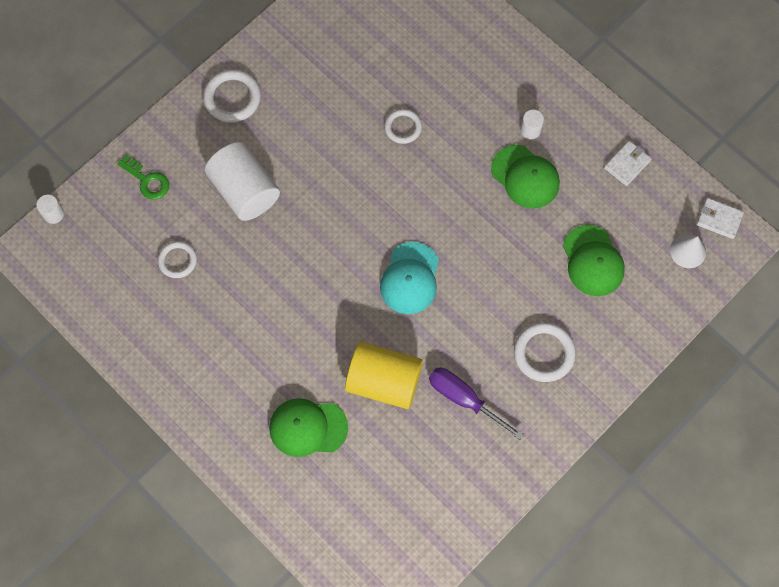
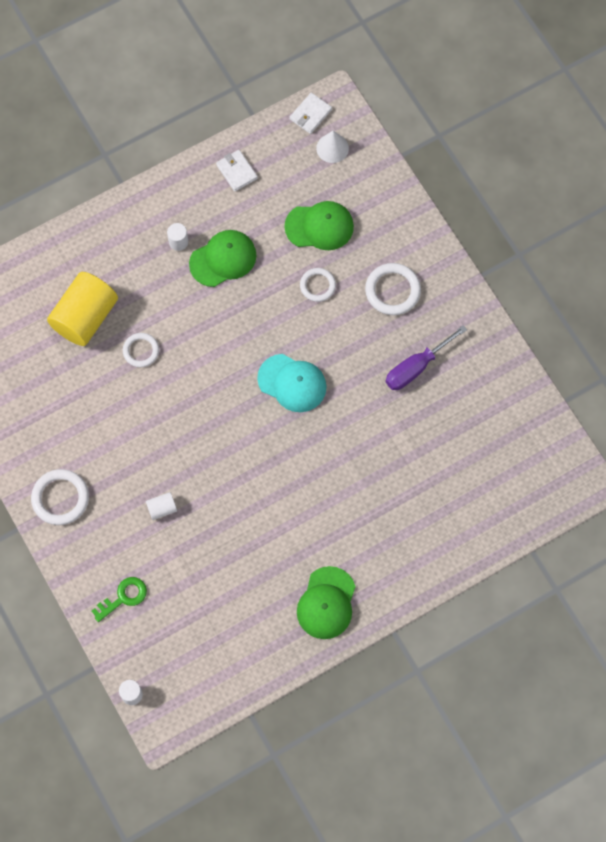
camera: 75 degrees left, 0 degrees up
white ring [158,241,197,278] -> white ring moved to [300,268,336,302]
white cylinder [205,142,280,221] -> white cylinder [146,492,177,520], size x0.43
green cap [269,398,348,457] -> green cap moved to [297,566,356,639]
yellow cylinder [345,342,423,409] -> yellow cylinder moved to [47,272,118,346]

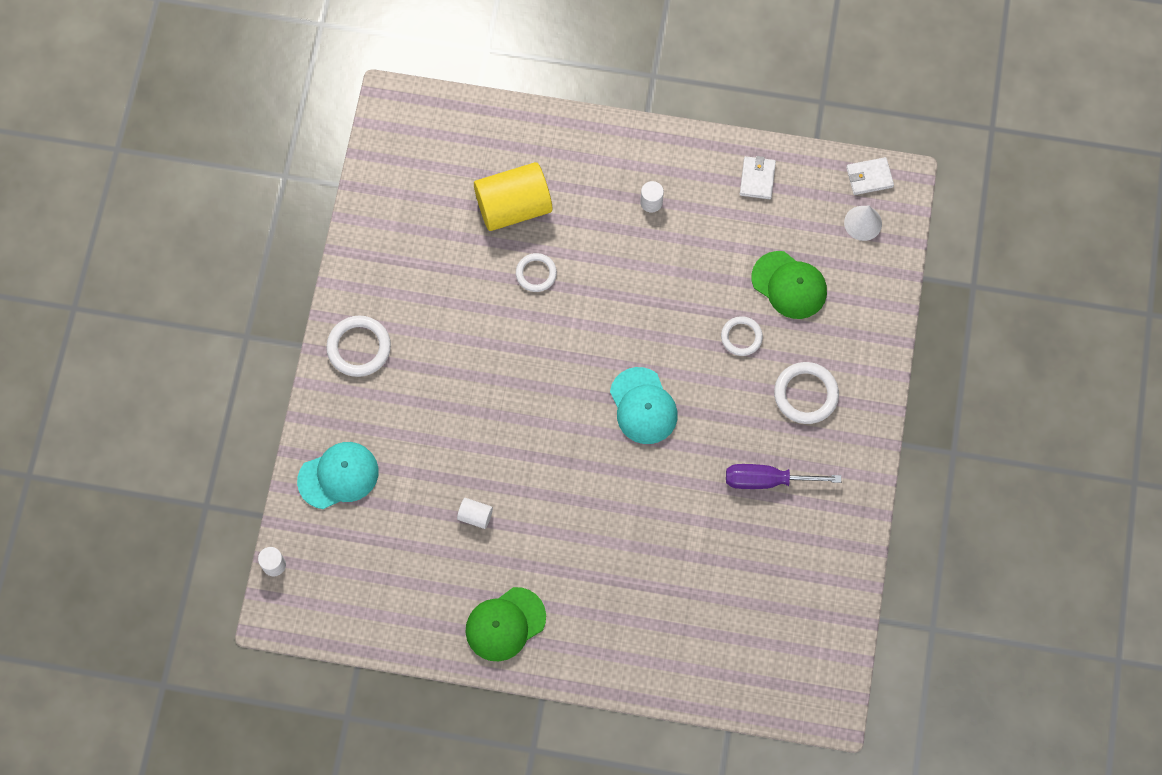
camera: 40 degrees right, 0 degrees up
green key [92,577,147,622] -> turquoise cap [297,442,379,509]
white cylinder [146,492,177,520] -> white cylinder moved to [457,498,493,529]
green cap [189,230,257,287] -> none

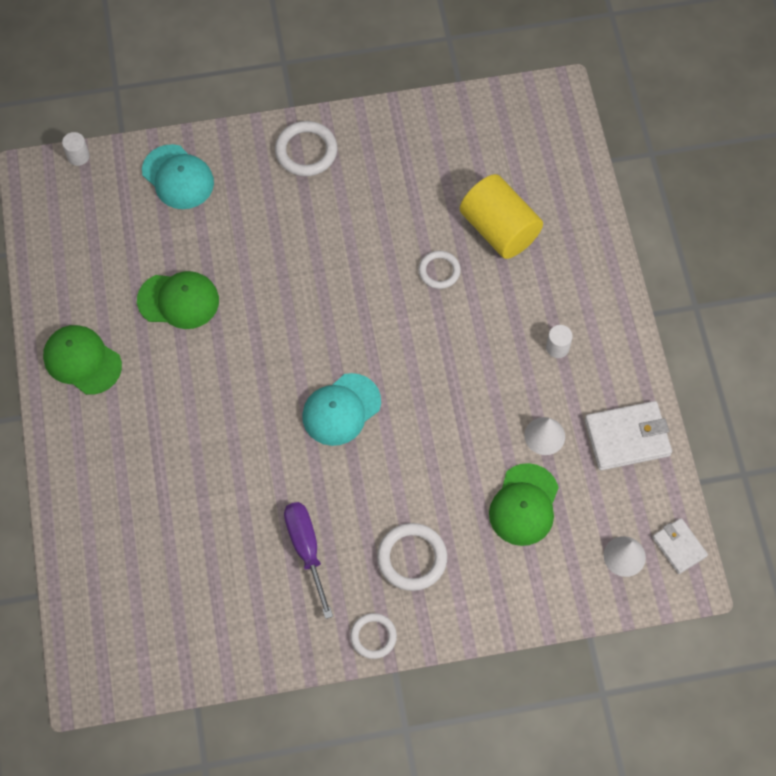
camera: 70 degrees right, 5 degrees down
white cylinder [457,498,493,529] -> green cap [137,271,219,329]
white ring [721,316,763,356] -> white ring moved to [350,613,397,659]
white wallet [740,156,776,199] -> white wallet [585,401,672,471], size x1.67
none -> white cone [524,417,565,455]

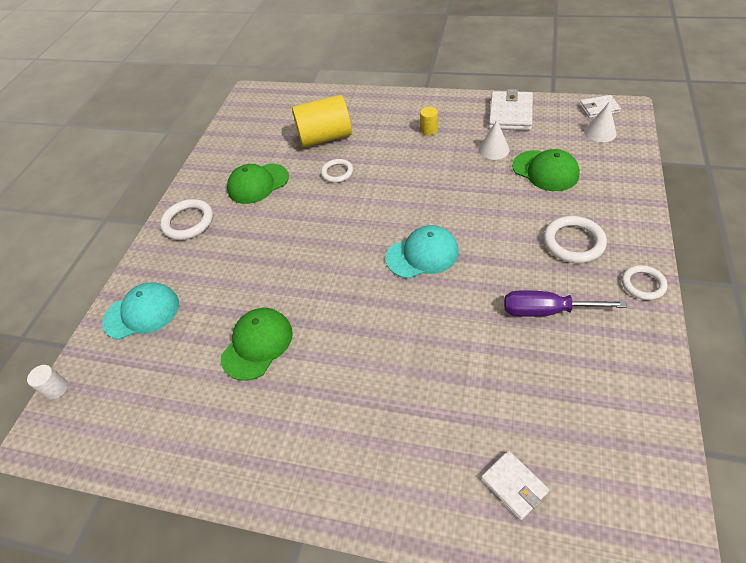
camera: 60 degrees left, 15 degrees down
green cap [43,325,122,395] -> green cap moved to [227,164,289,204]
turquoise cap [302,373,381,446] -> turquoise cap turned 90 degrees counterclockwise [386,225,459,279]
white cylinder [546,325,573,358] -> yellow cylinder [420,107,438,135]
none -> white wallet [481,450,549,520]

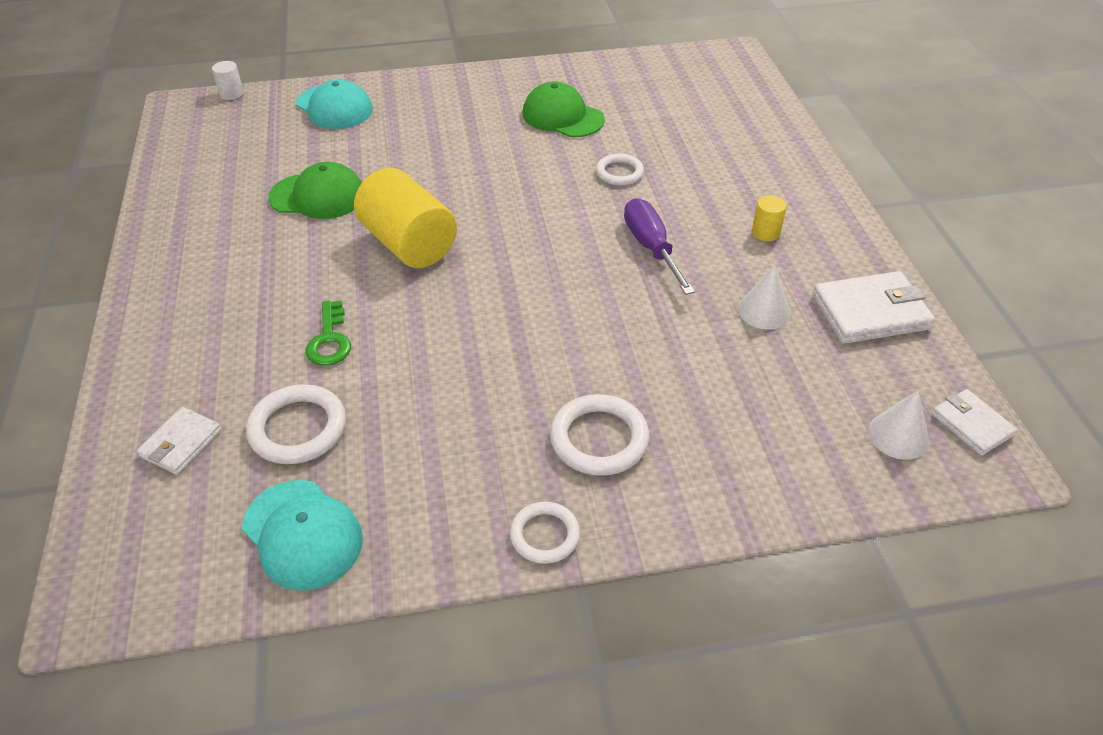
camera: 60 degrees right, 5 degrees down
white ring [160,199,213,240] -> white ring moved to [246,384,346,464]
yellow cylinder [292,95,352,147] -> yellow cylinder moved to [354,168,457,268]
turquoise cap [386,225,459,279] -> turquoise cap moved to [242,480,363,590]
purple screwdriver [504,290,627,317] -> purple screwdriver moved to [624,198,695,295]
green cap [512,149,580,191] -> none
none -> green key [306,300,351,366]

